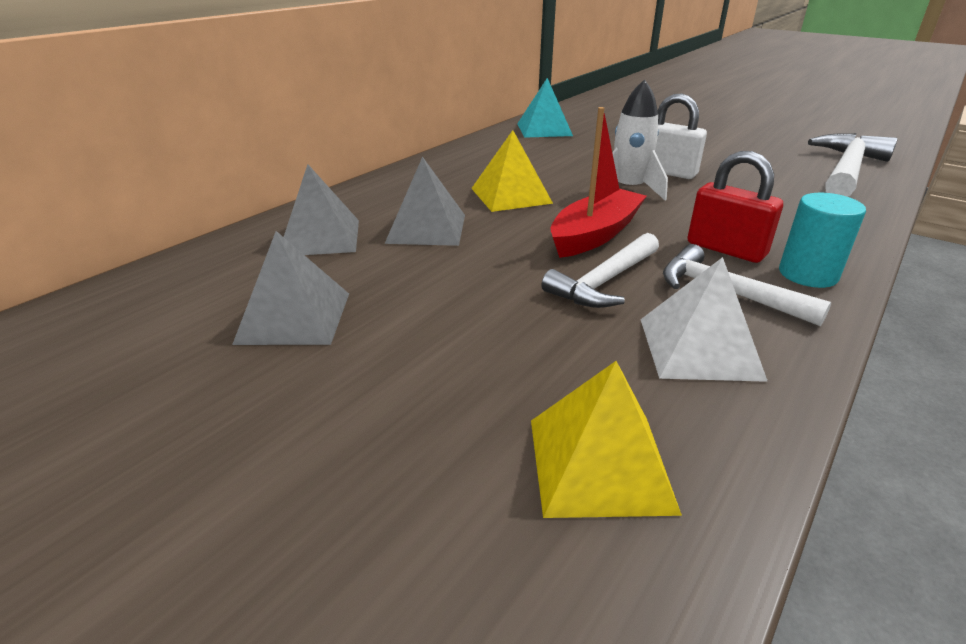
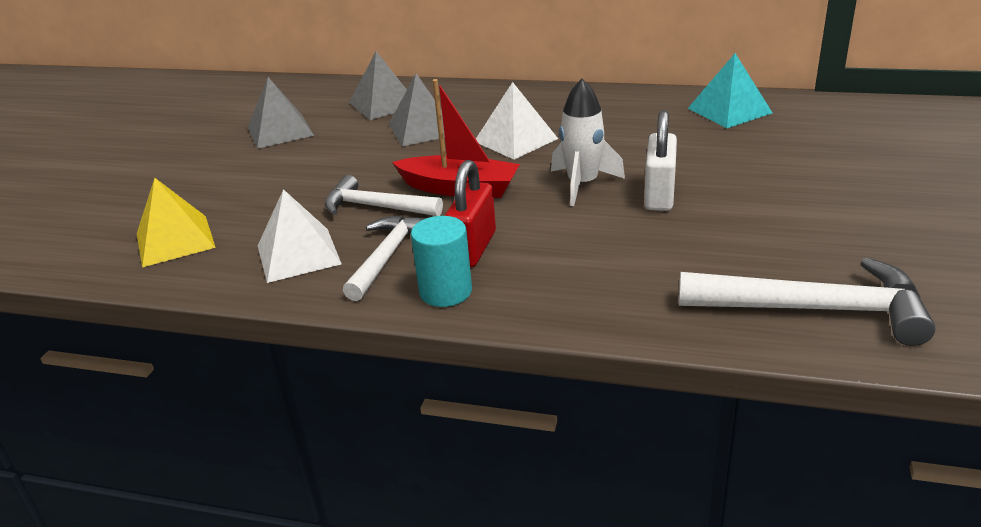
camera: 70 degrees right, 0 degrees up
yellow pyramid [471,130,553,212] -> white pyramid [476,82,558,160]

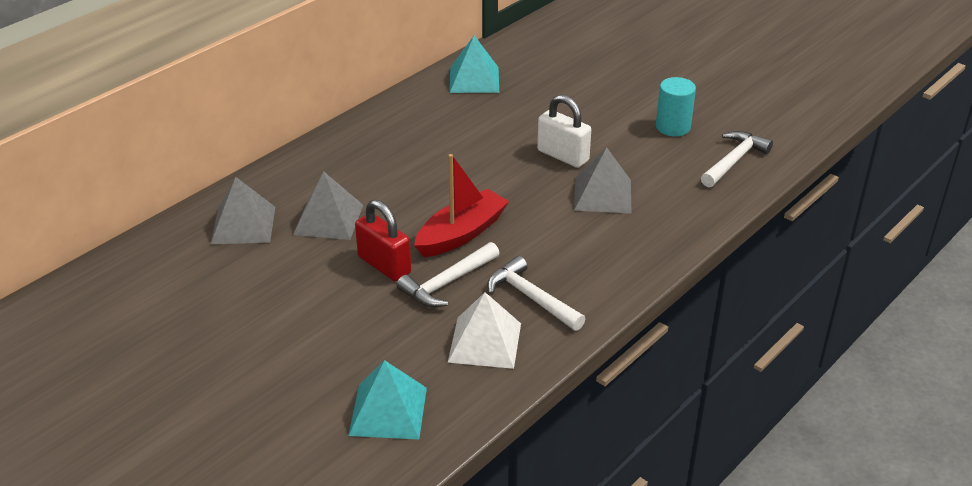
camera: 65 degrees left, 5 degrees up
yellow pyramid [137,178,216,267] -> turquoise pyramid [348,360,427,440]
grey pyramid [248,77,314,149] -> grey pyramid moved to [574,147,632,214]
turquoise cylinder [411,216,472,307] -> turquoise cylinder moved to [656,77,696,136]
red padlock [444,160,496,267] -> red padlock moved to [355,200,411,281]
white pyramid [476,82,558,160] -> none
white rocket [551,79,625,206] -> none
white hammer [679,258,936,346] -> white hammer [701,131,773,187], size x0.66

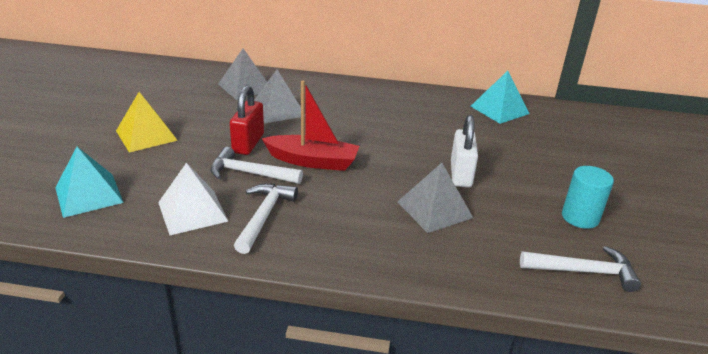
camera: 55 degrees right, 5 degrees down
none -> yellow pyramid [116,92,178,153]

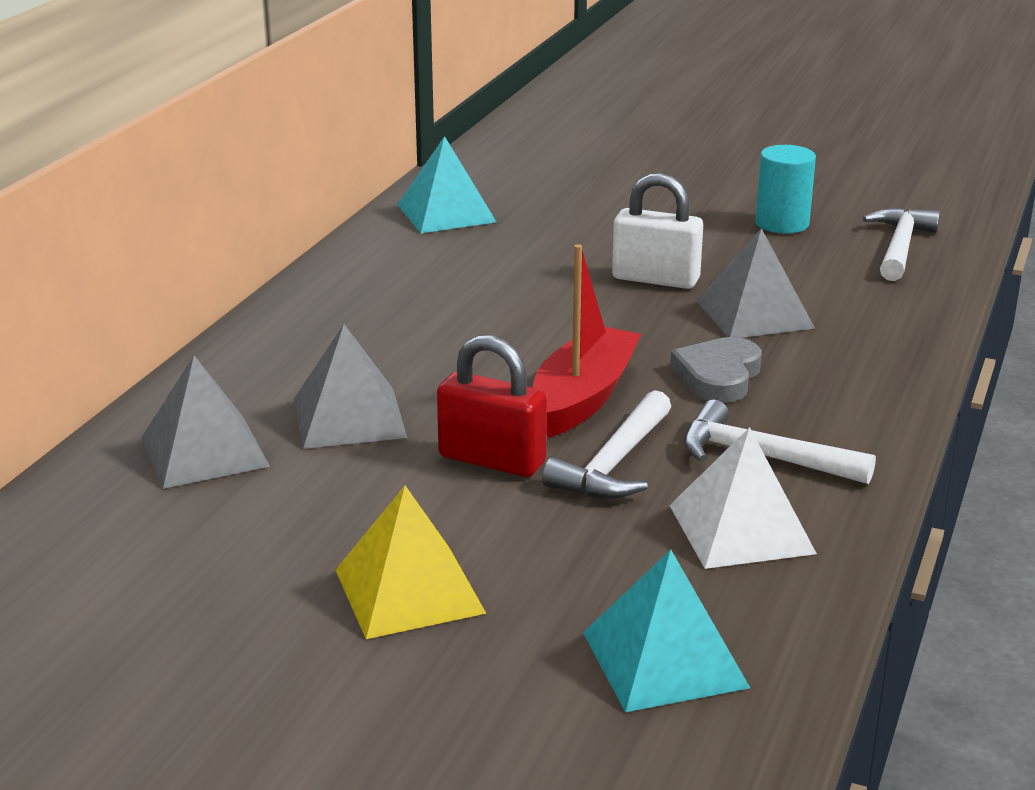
camera: 75 degrees left, 5 degrees down
none -> grey heart [670,337,762,403]

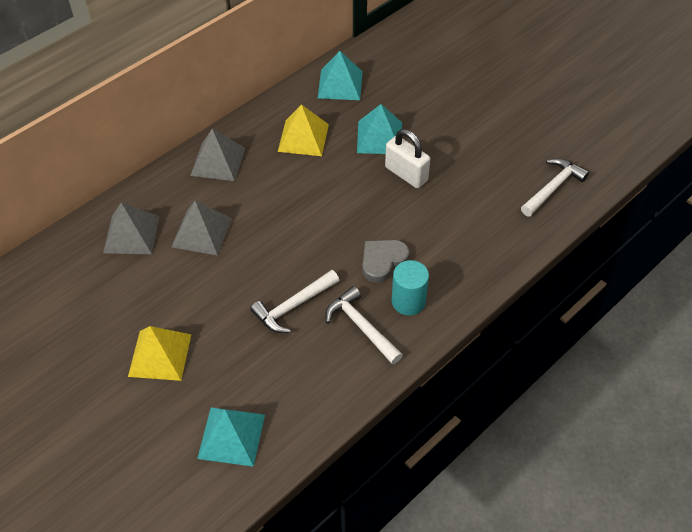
camera: 25 degrees right, 25 degrees up
red padlock [437,335,547,477] -> none
red boat [532,244,641,438] -> none
white pyramid [669,427,817,569] -> none
grey pyramid [696,228,815,338] -> grey pyramid moved to [190,129,245,181]
turquoise cylinder [755,145,816,234] -> turquoise cylinder moved to [392,260,429,315]
none -> yellow pyramid [278,104,329,156]
none -> turquoise pyramid [357,104,402,154]

